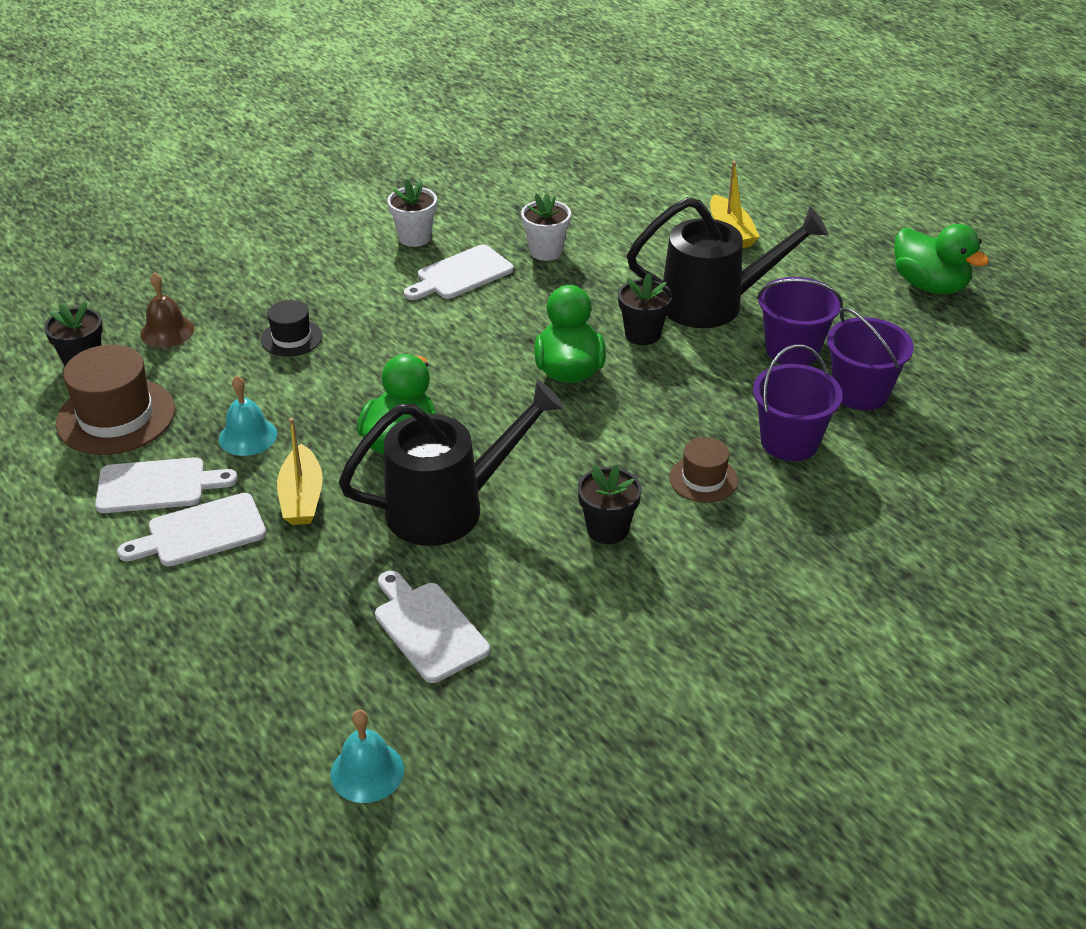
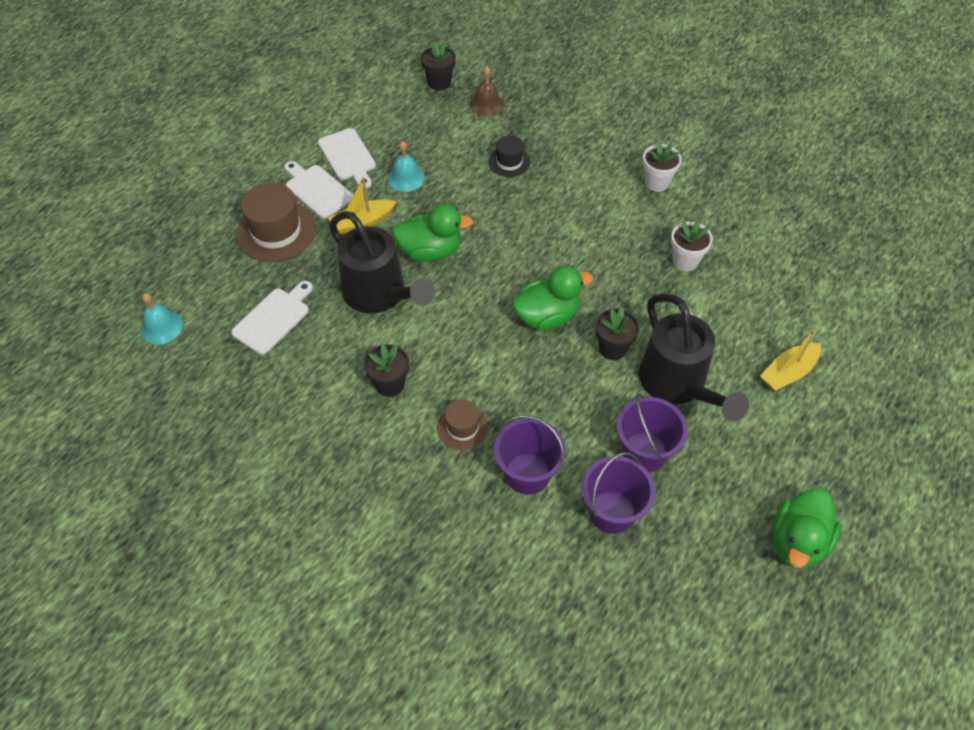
camera: 70 degrees right, 15 degrees up
brown hat [56,345,175,455] -> brown hat moved to [236,183,316,262]
white cutting board [404,245,514,300] -> none

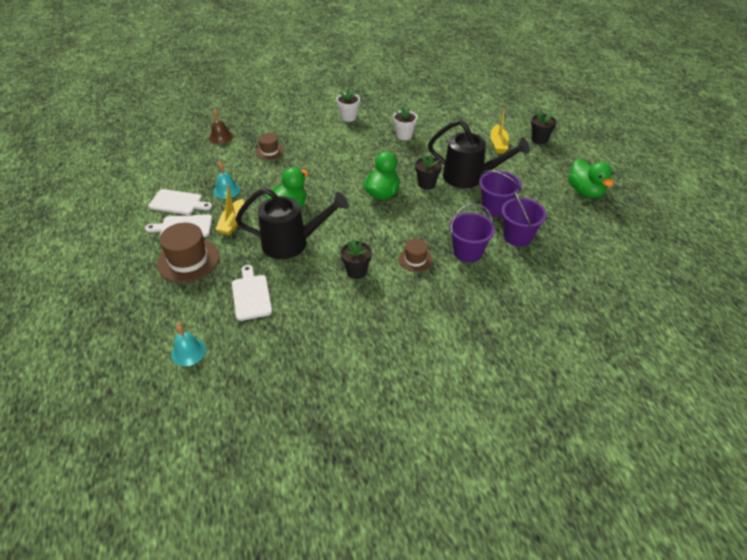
camera: 50 degrees left, 10 degrees down
black flower pot [421,42,456,91] -> black flower pot moved to [531,110,557,144]
black hat [489,136,531,177] -> brown hat [256,133,284,160]

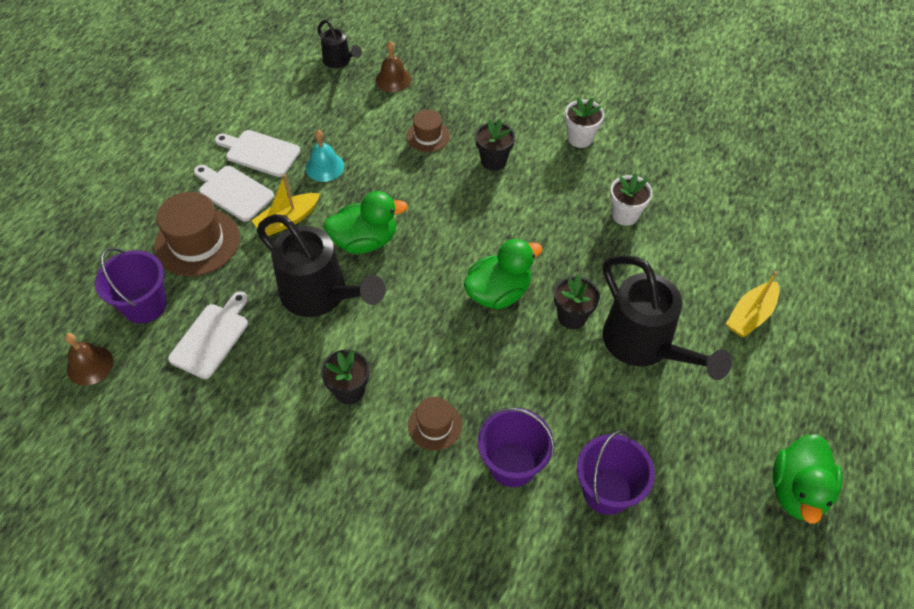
camera: 40 degrees right, 10 degrees up
white cutting board [148,189,212,215] -> white cutting board turned 150 degrees clockwise [215,130,300,177]
turquoise bell [171,323,206,366] -> brown bell [65,333,113,386]
purple bucket [479,170,522,217] -> purple bucket moved to [95,247,167,323]
black flower pot [531,110,557,144] -> black flower pot moved to [475,119,515,171]
none -> black watering can [317,20,362,68]

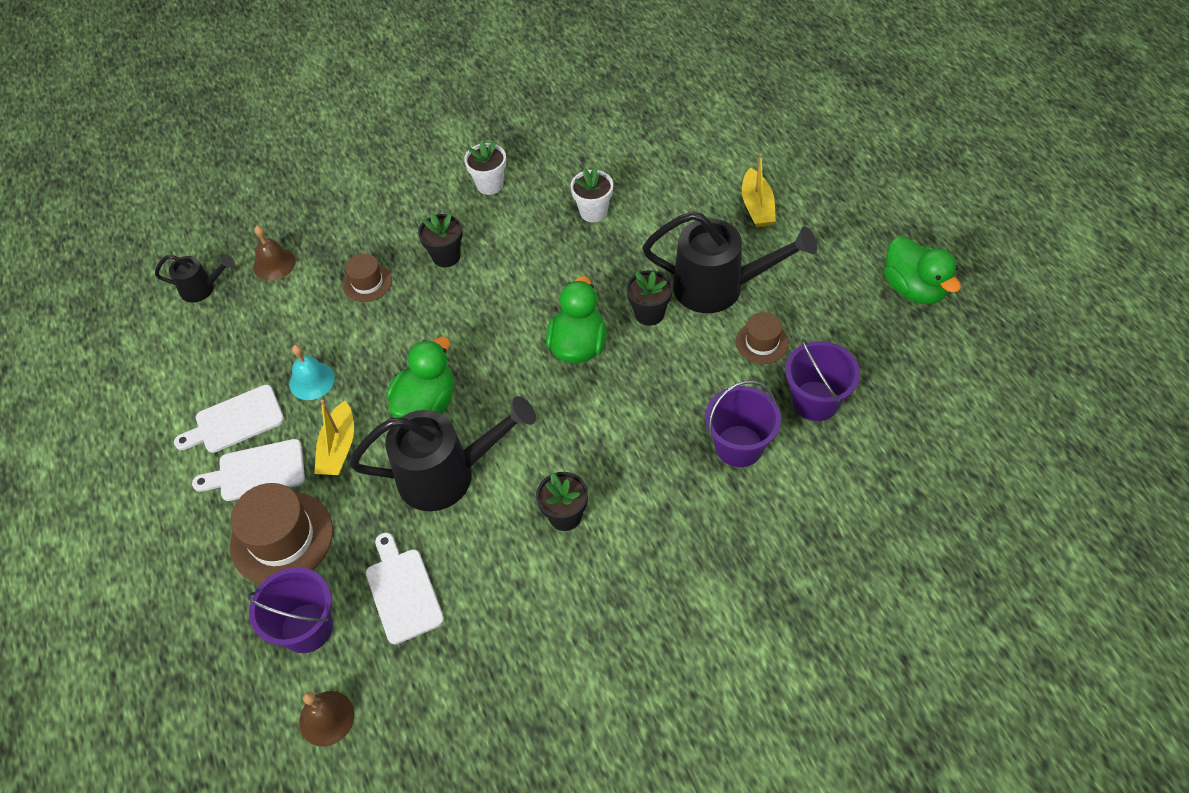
camera: 45 degrees left, 0 degrees up
brown hat [408,397,462,450] -> brown hat moved to [736,312,789,364]

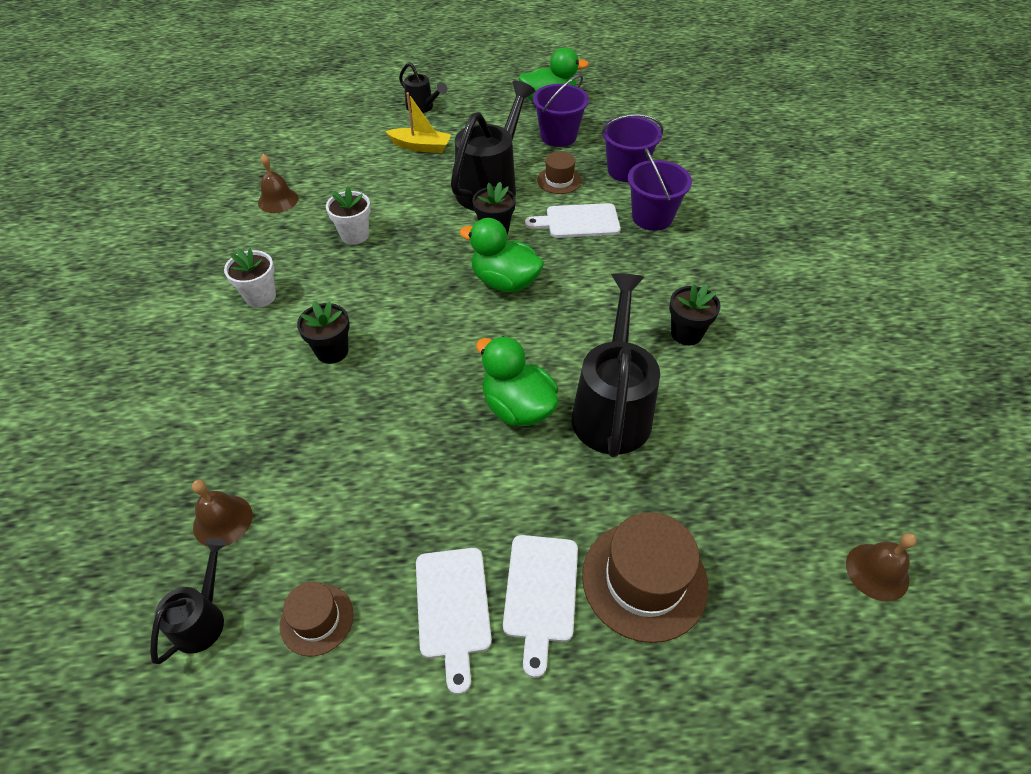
camera: 75 degrees left, 5 degrees down
purple bucket [247,567,333,653] -> purple bucket moved to [533,74,589,147]
turquoise bell [289,344,335,400] -> none
yellow boat [314,400,354,475] -> none
brown hat [343,253,392,302] -> brown hat moved to [280,582,354,656]
white cutting board [366,533,444,644] -> white cutting board moved to [525,203,621,238]
none -> brown bell [258,154,298,213]
none -> black watering can [399,62,447,113]

